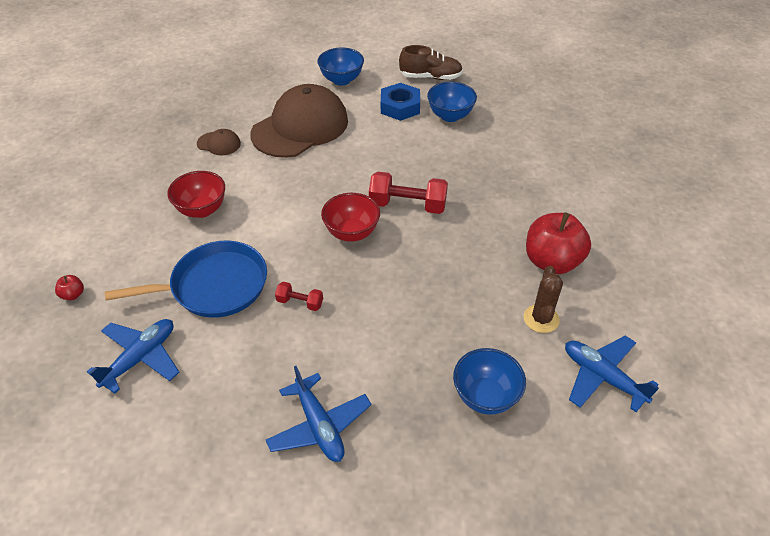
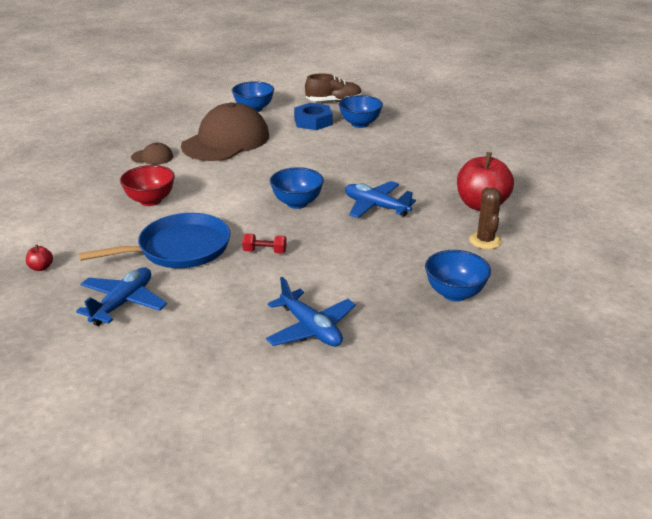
camera: 10 degrees left, 15 degrees down
red bowl [321,193,380,242] -> blue bowl [270,167,324,209]
red dumbbell [369,172,448,214] -> none
blue plane [565,336,659,412] -> blue plane moved to [345,181,416,218]

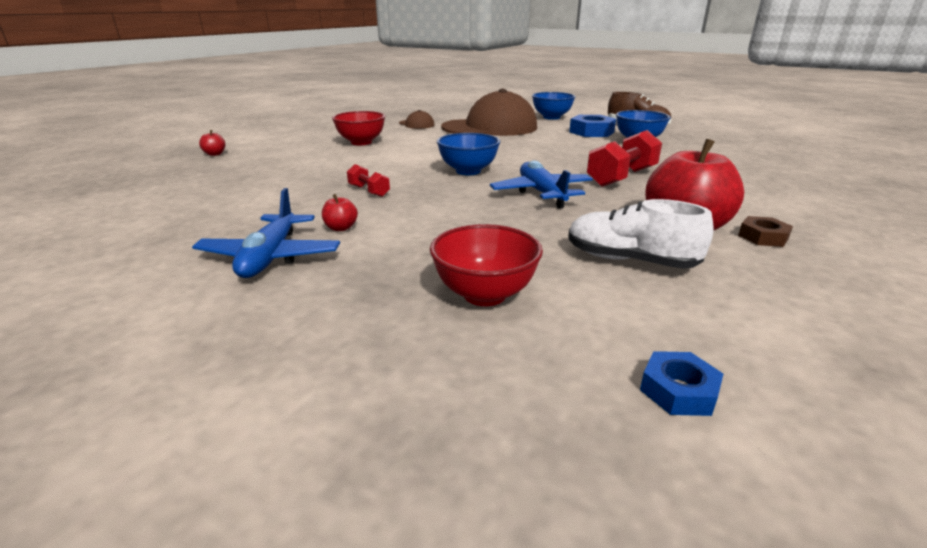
camera: 40 degrees right, 5 degrees down
blue plane [76,267,167,326] -> none
blue pan [79,213,230,268] -> none
blue bowl [425,250,491,302] -> red bowl [430,224,543,306]
brown cactus [469,188,502,249] -> white shoe [568,199,714,269]
none -> red apple [322,194,358,231]
none -> red dumbbell [587,130,662,187]
none -> blue nut [640,351,723,416]
none -> brown nut [738,216,793,247]

